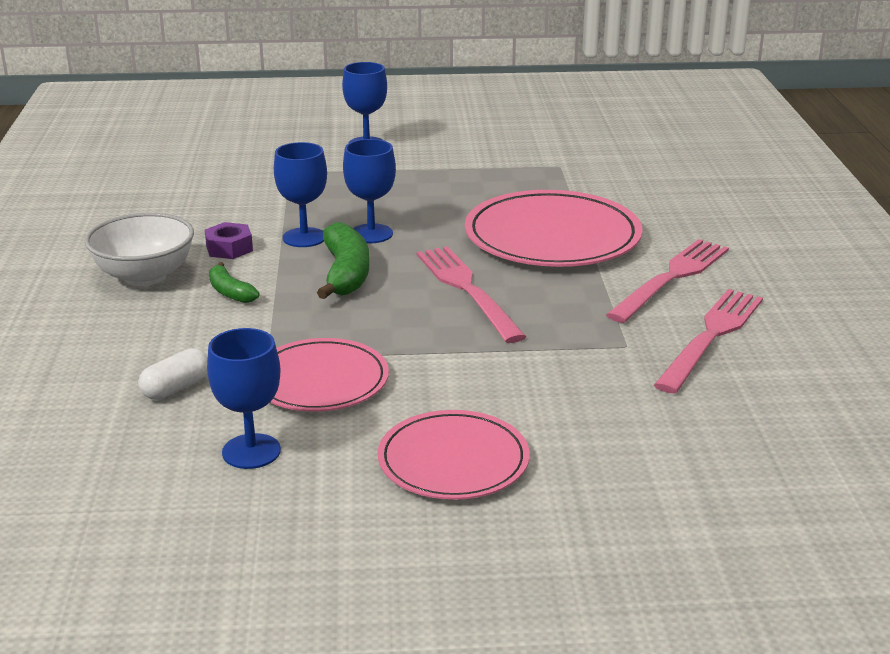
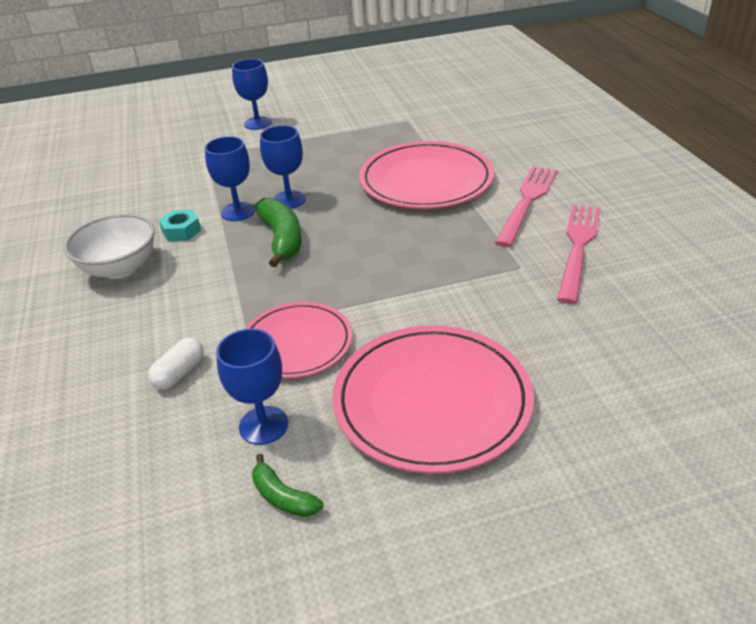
camera: 10 degrees left, 10 degrees up
purple nut [205,222,253,259] -> turquoise nut [159,209,201,241]
green banana [209,262,260,303] -> green banana moved to [252,454,323,517]
pink plate [378,410,530,500] -> pink plate [332,325,534,474], size x1.59
pink fork [417,246,526,343] -> none

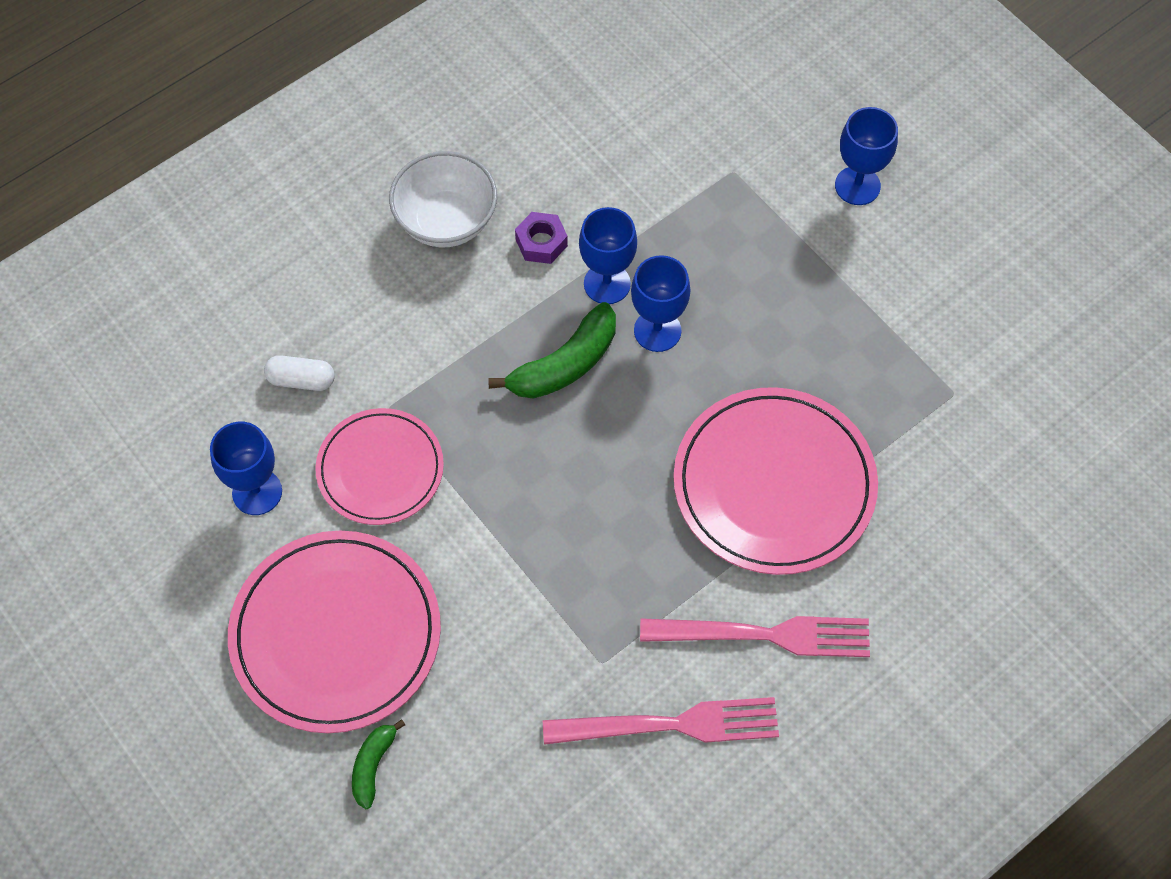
camera: 65 degrees right, 25 degrees up
turquoise nut [159,209,201,241] -> purple nut [515,212,568,264]
green banana [252,454,323,517] -> green banana moved to [352,719,405,809]

